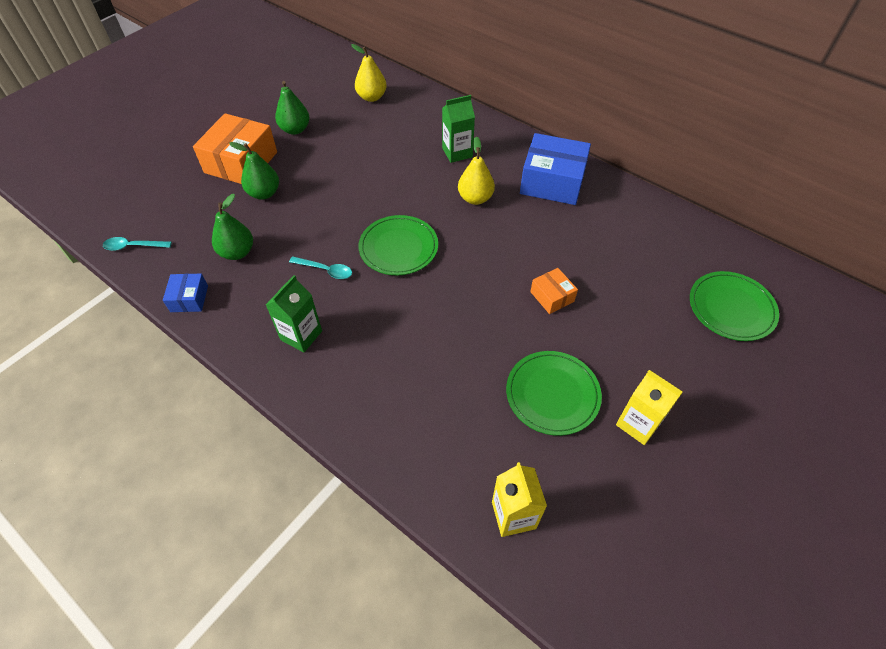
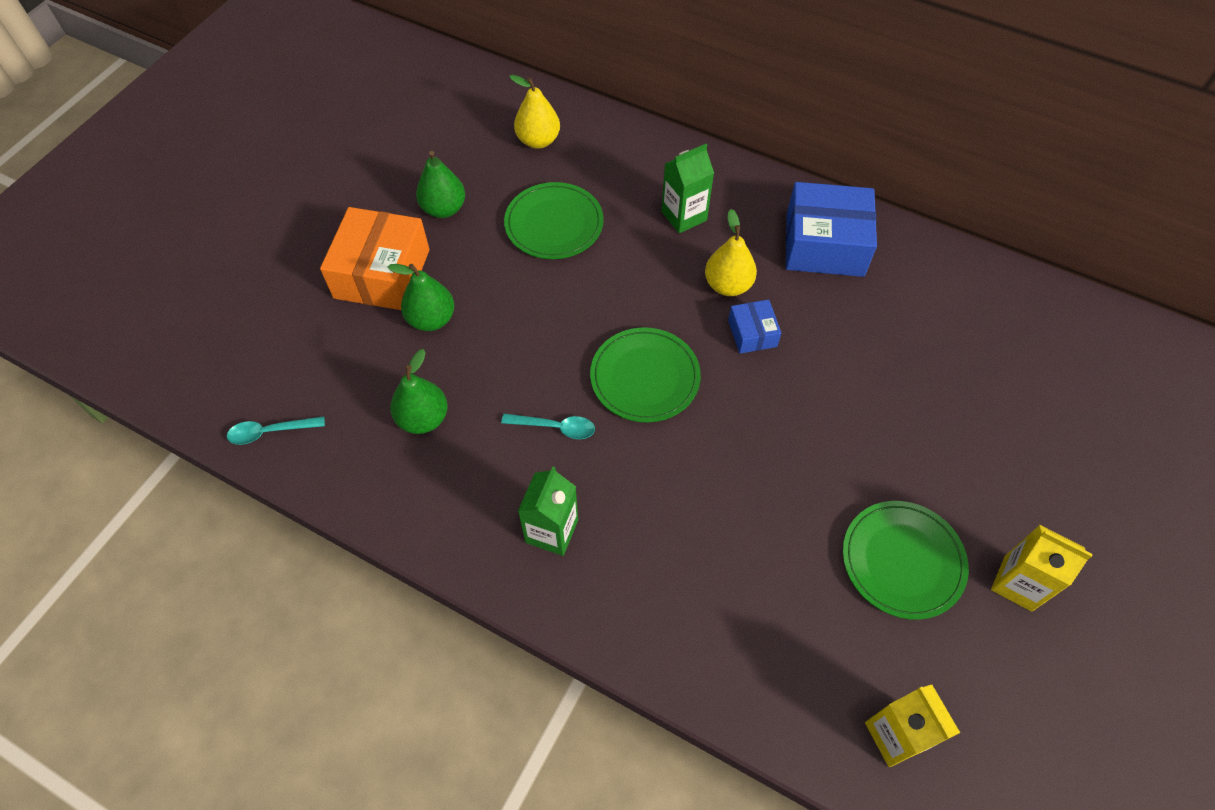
camera: 10 degrees left, 5 degrees up
blue box [163,274,208,312] -> blue box moved to [728,299,781,354]
orange box [530,268,578,314] -> none
green plate [690,271,779,341] -> green plate moved to [504,182,604,259]

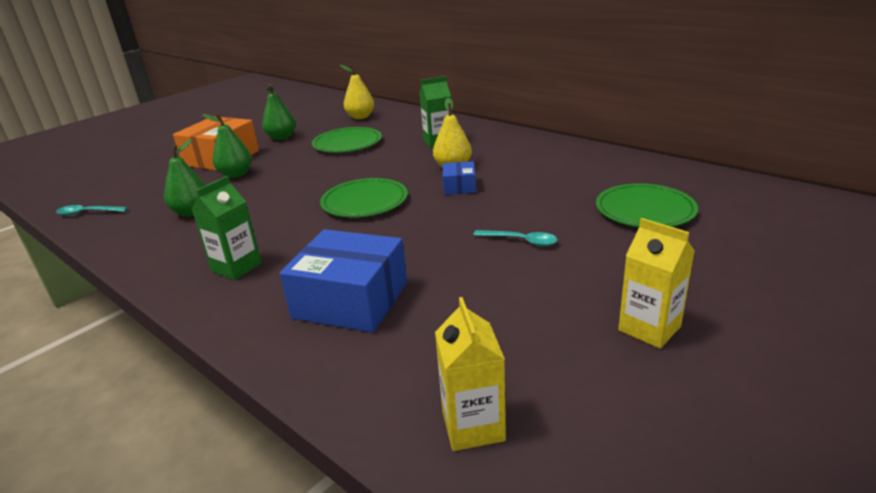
camera: 15 degrees right, 30 degrees down
turquoise spoon [501,414,595,439] -> turquoise spoon moved to [473,230,558,246]
blue box [786,182,877,277] -> blue box moved to [280,229,407,333]
green plate [843,501,969,620] -> green plate moved to [596,183,698,227]

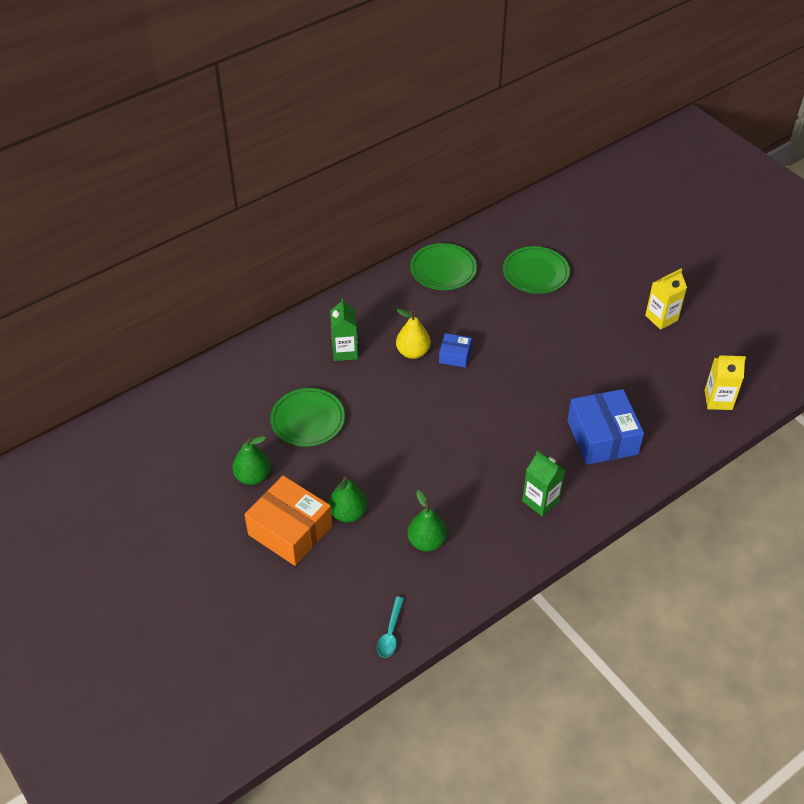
camera: 80 degrees left, 20 degrees up
blue box [280,229,407,333] -> blue box turned 45 degrees counterclockwise [567,389,644,465]
green plate [320,178,408,218] -> green plate moved to [410,243,477,290]
yellow pear [340,65,374,119] -> none
turquoise spoon [473,230,558,246] -> none

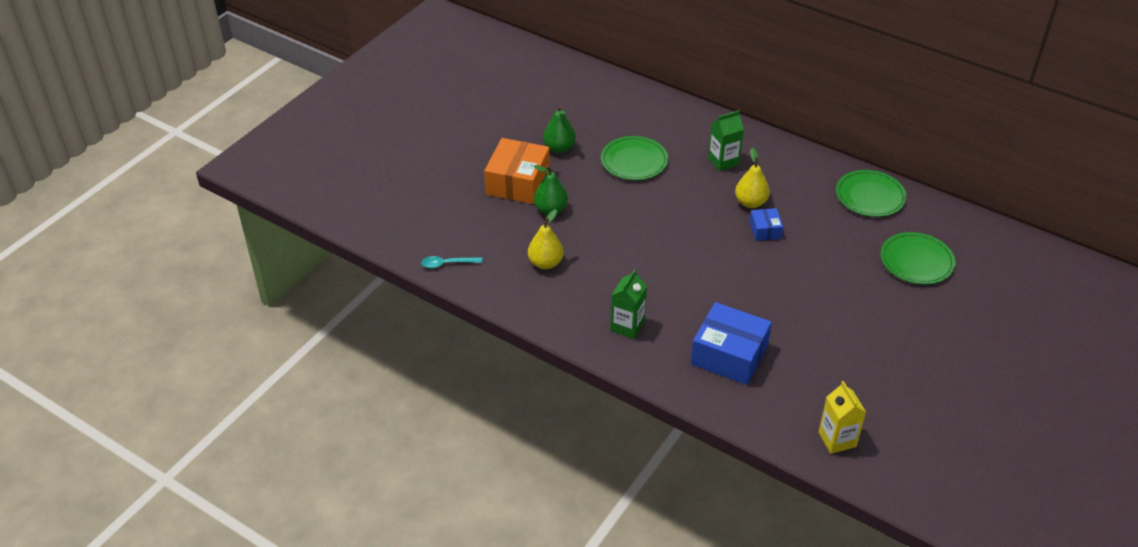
camera: 70 degrees right, 5 degrees down
green pear [407,490,447,552] -> yellow pear [528,209,564,269]
blue box [567,389,644,465] -> blue box turned 60 degrees clockwise [691,302,772,385]
yellow carton [645,268,687,330] -> none

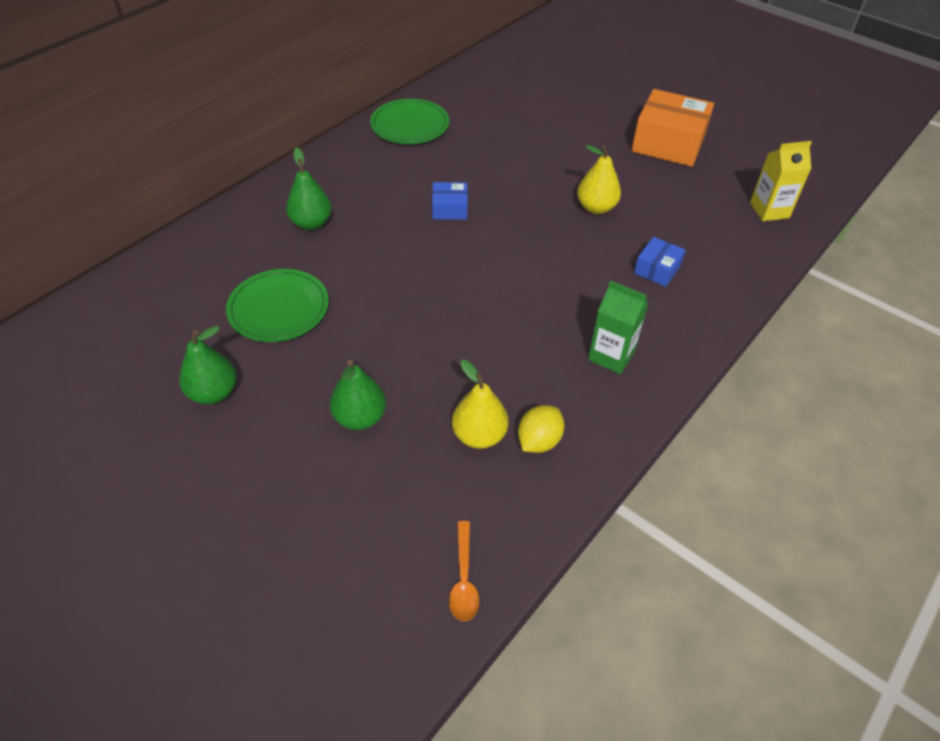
camera: 85 degrees left, 5 degrees up
turquoise spoon [421,256,483,268] -> orange spoon [449,521,479,621]
orange box [484,138,550,204] -> orange box moved to [631,89,714,167]
blue box [691,302,772,385] -> blue box [634,237,685,287], size x0.50
green carton [708,110,744,171] -> green pear [286,147,332,230]
yellow pear [735,148,770,208] -> yellow pear moved to [577,145,621,214]
green plate [880,232,956,284] -> none
none -> yellow lemon [518,405,564,453]

